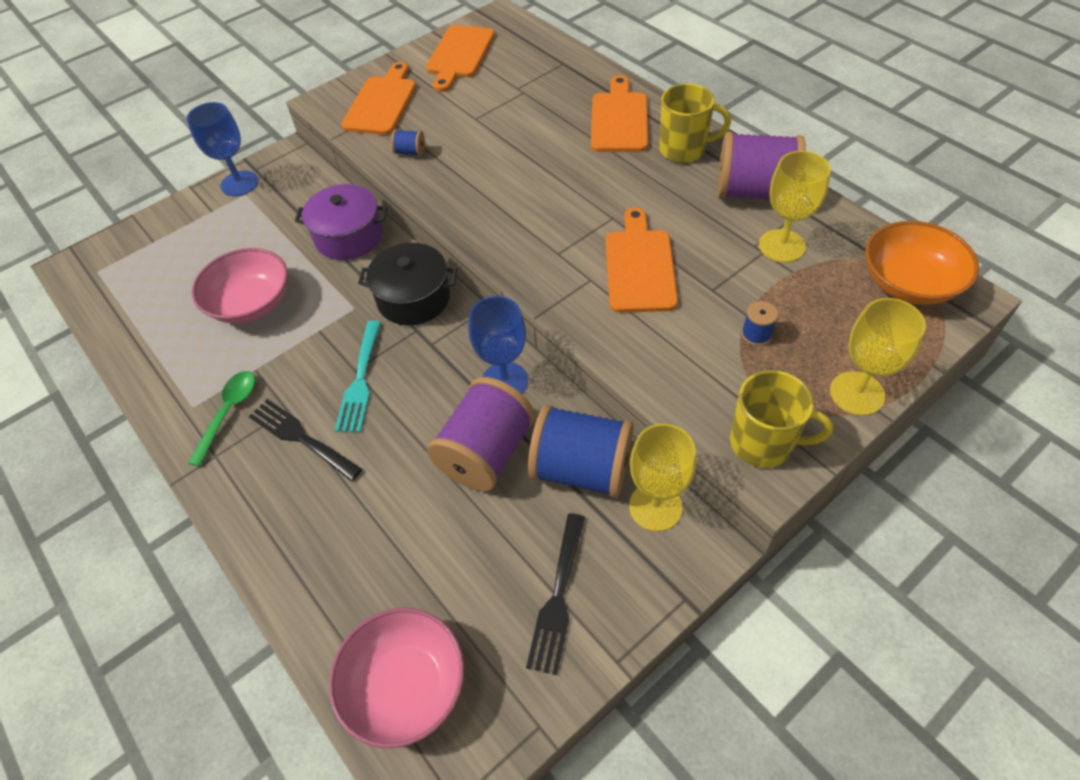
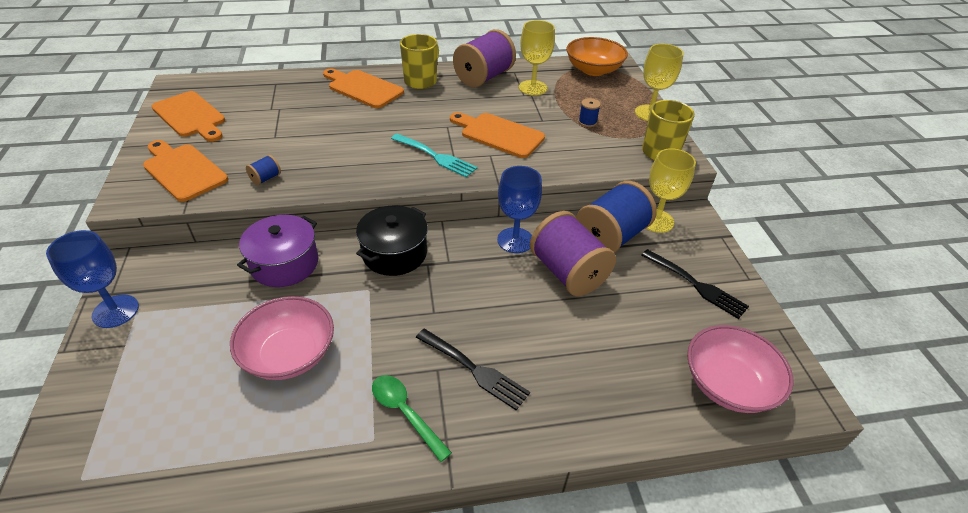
camera: 65 degrees left, 10 degrees down
black fork [249,399,362,481] -> black fork turned 120 degrees counterclockwise [416,329,530,410]
turquoise fork [335,321,381,432] -> turquoise fork moved to [391,134,477,178]

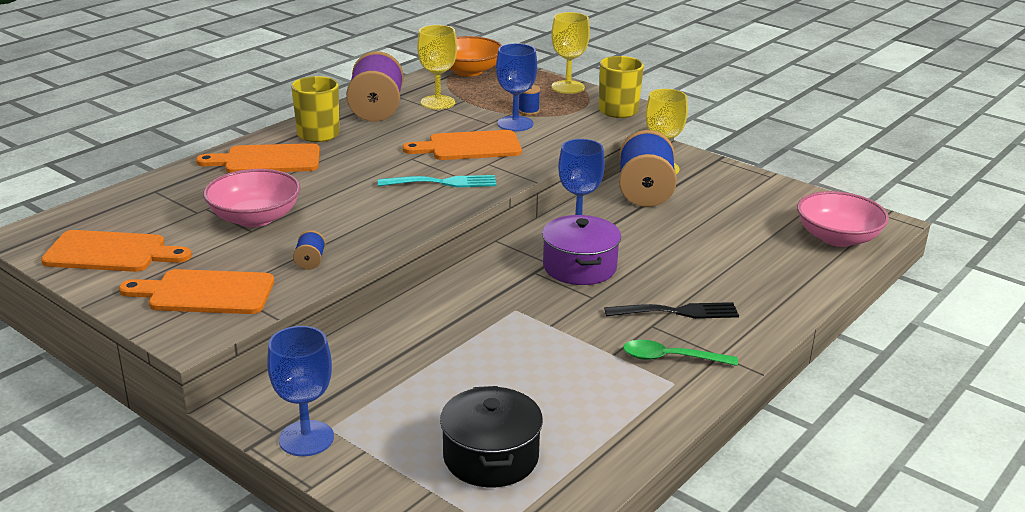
camera: 40 degrees left, 15 degrees down
pink bowl [230,296,334,380] -> pink bowl moved to [203,169,301,227]
purple pot [237,215,318,287] -> purple pot moved to [542,215,621,285]
black pot [356,206,428,276] -> black pot moved to [440,386,543,487]
purple spool [530,211,616,296] -> none
black fork [641,249,749,319] -> none
none -> blue goblet [496,43,537,131]

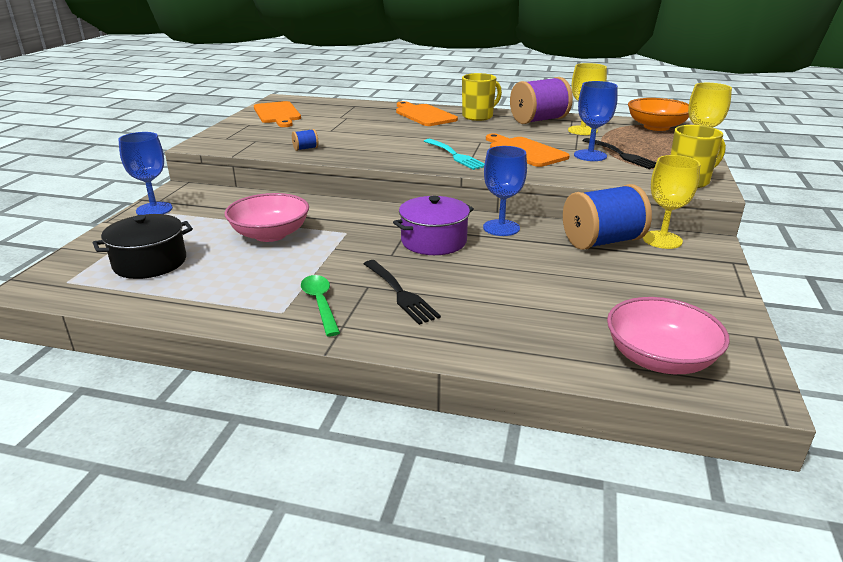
camera: 65 degrees right, 0 degrees up
orange cutting board [119,269,274,314] -> none
pink bowl [203,169,301,227] -> pink bowl moved to [225,193,309,242]
blue spool [519,85,540,115] -> black fork [582,138,656,169]

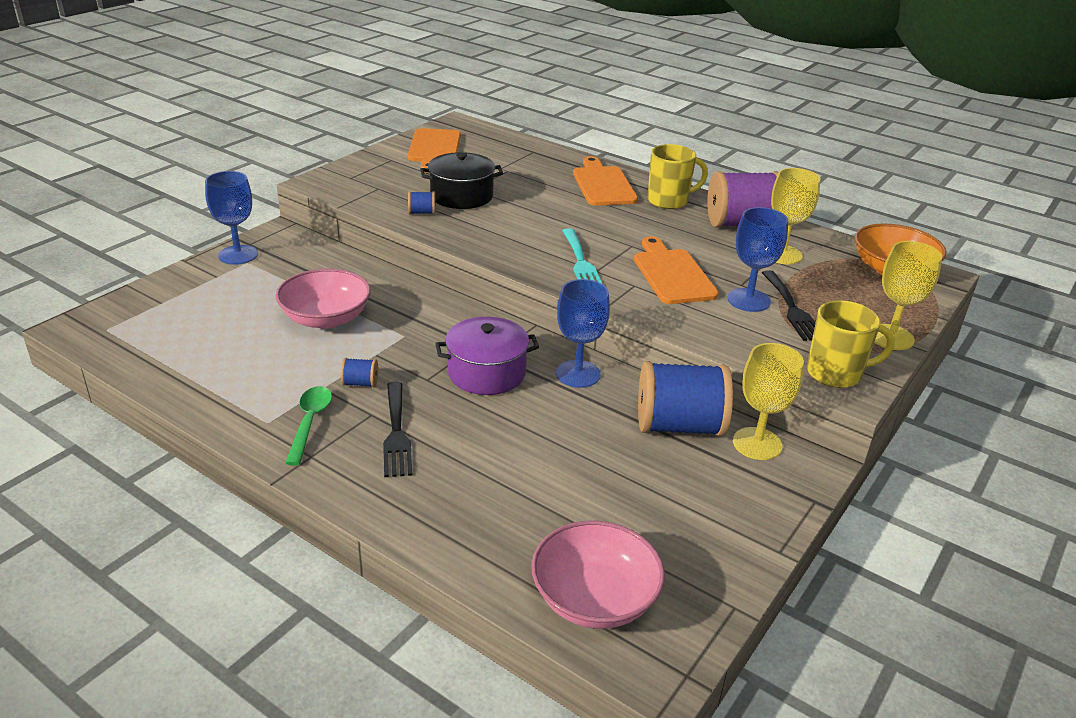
camera: 20 degrees right, 5 degrees up
black pot [93,214,193,279] -> black pot moved to [420,152,503,209]
none -> blue spool [341,358,378,387]

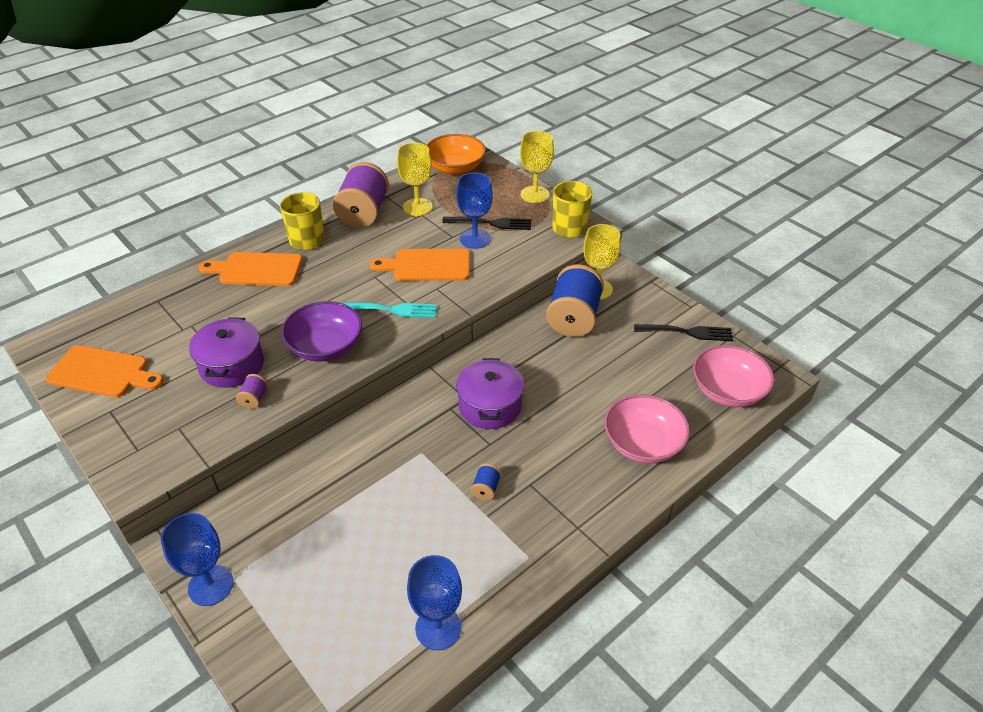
camera: 75 degrees left, 10 degrees up
pink bowl [276,269,371,329] -> pink bowl moved to [604,394,690,463]
green spoon [285,386,332,466] -> none
black fork [383,382,412,477] -> black fork moved to [634,324,733,341]
blue spool [408,191,435,214] -> purple spool [236,374,268,409]
black pot [420,152,503,209] -> purple pot [189,317,264,388]
blue goblet [556,279,610,388] -> blue goblet moved to [407,555,462,650]
none -> purple bowl [281,301,362,362]

